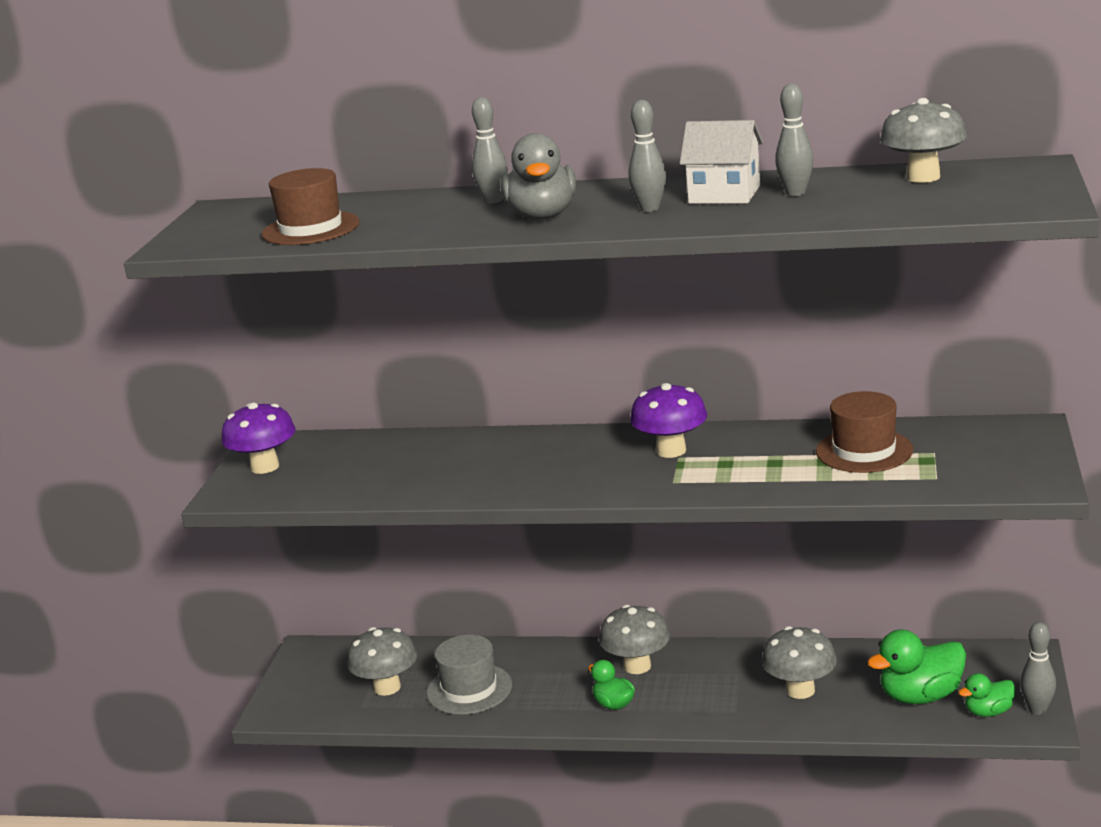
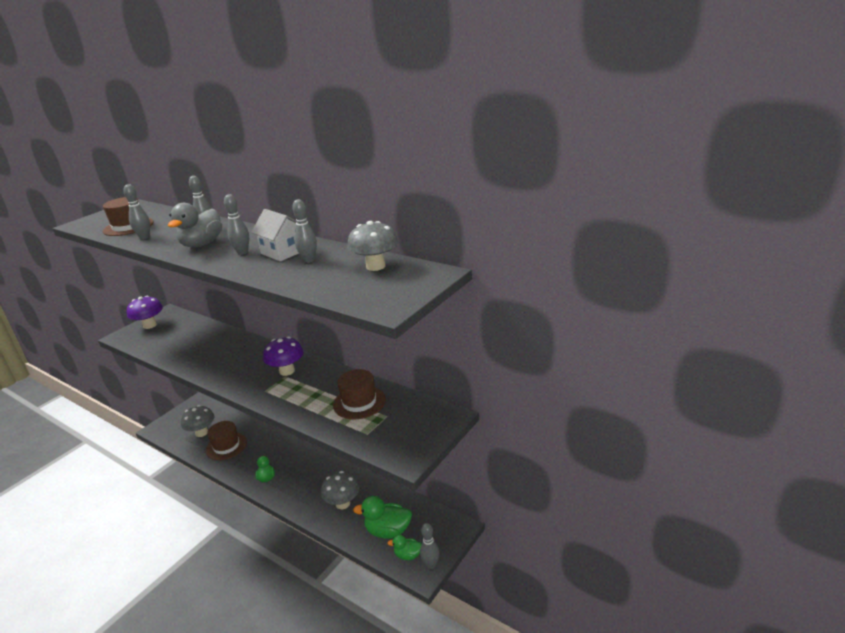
camera: 25 degrees right, 5 degrees up
grey hat [427,635,512,715] -> brown hat [206,421,247,460]
grey mushroom [599,605,670,674] -> none
none -> grey bowling pin [123,184,150,240]

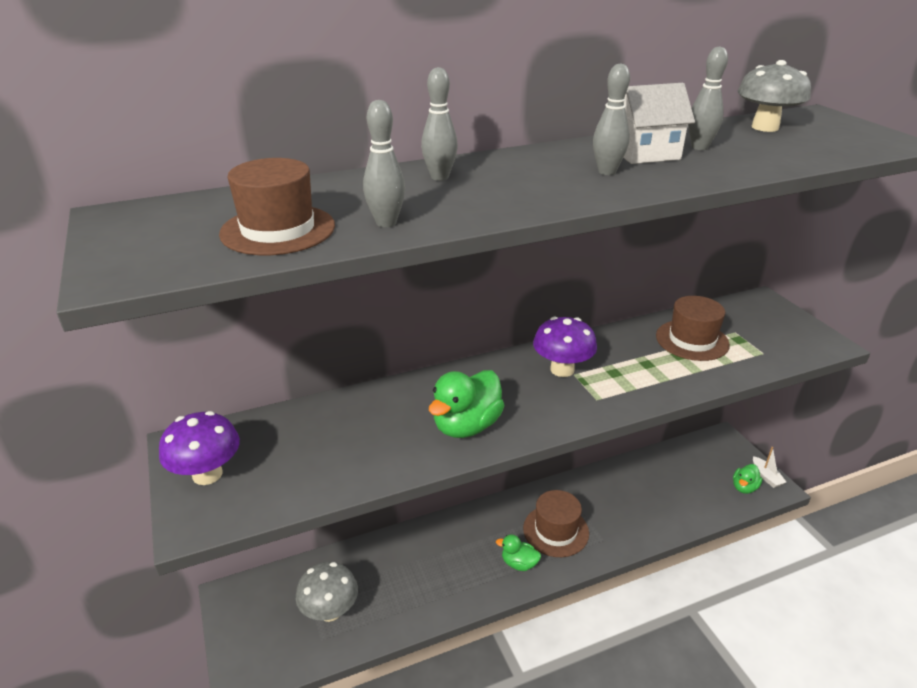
camera: 60 degrees left, 5 degrees up
grey duck [168,203,222,248] -> none
brown hat [206,421,247,460] -> brown hat moved to [523,490,589,557]
grey mushroom [321,471,359,509] -> none
green duck [353,496,412,539] -> green duck moved to [429,370,505,438]
grey bowling pin [420,523,440,569] -> white boat [753,447,786,488]

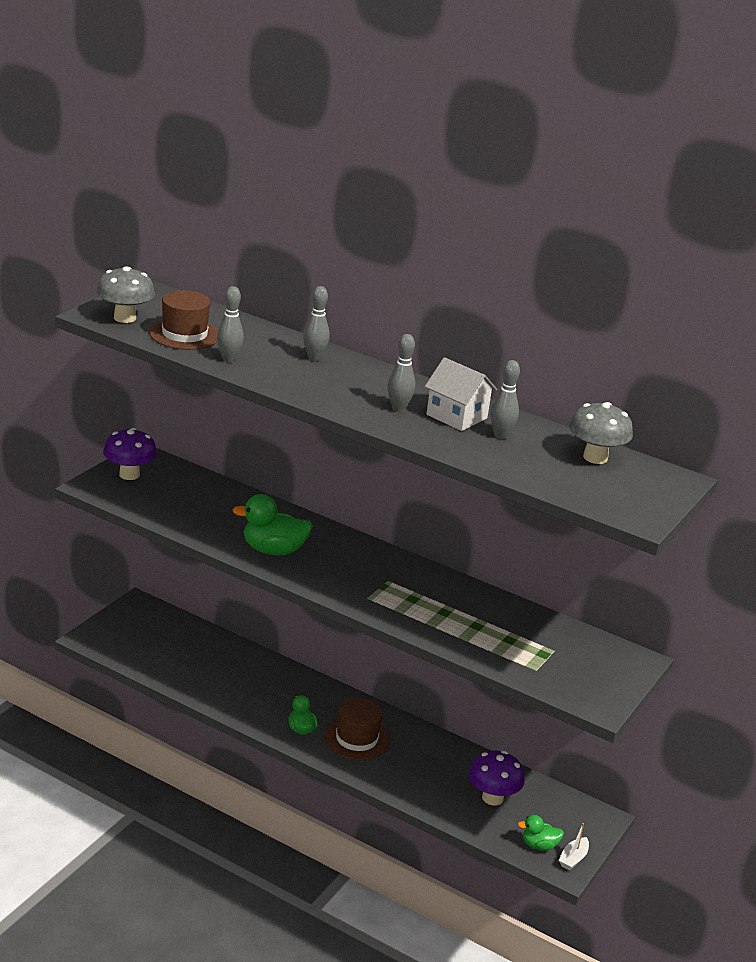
camera: 50 degrees right, 5 degrees down
grey mushroom [296,562,358,622] -> grey mushroom moved to [96,266,155,323]
purple mushroom [533,317,597,377] -> purple mushroom moved to [468,750,525,805]
brown hat [656,296,730,361] -> none

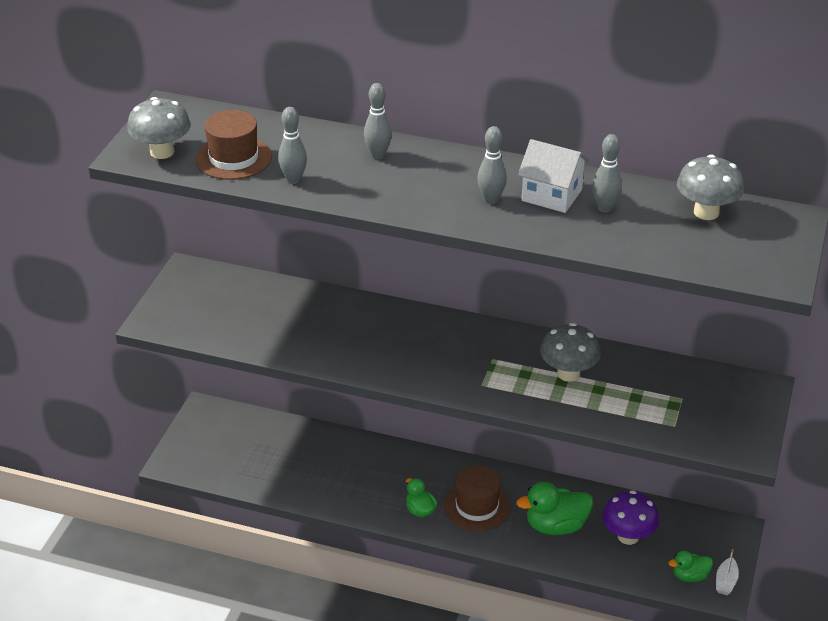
camera: 10 degrees left, 10 degrees up
purple mushroom [103,428,157,480] -> none
green duck [233,494,313,555] -> green duck moved to [516,482,593,535]
none -> grey mushroom [540,323,601,382]

